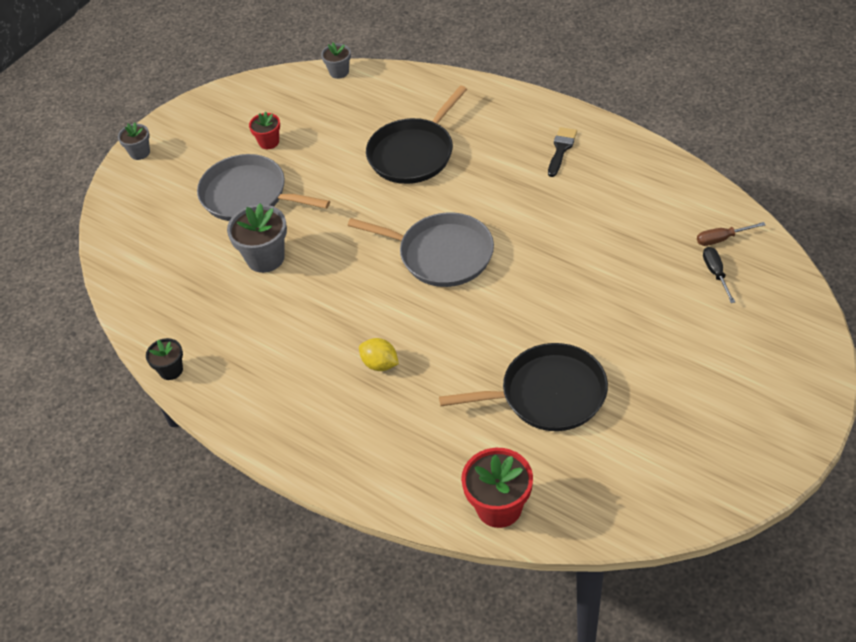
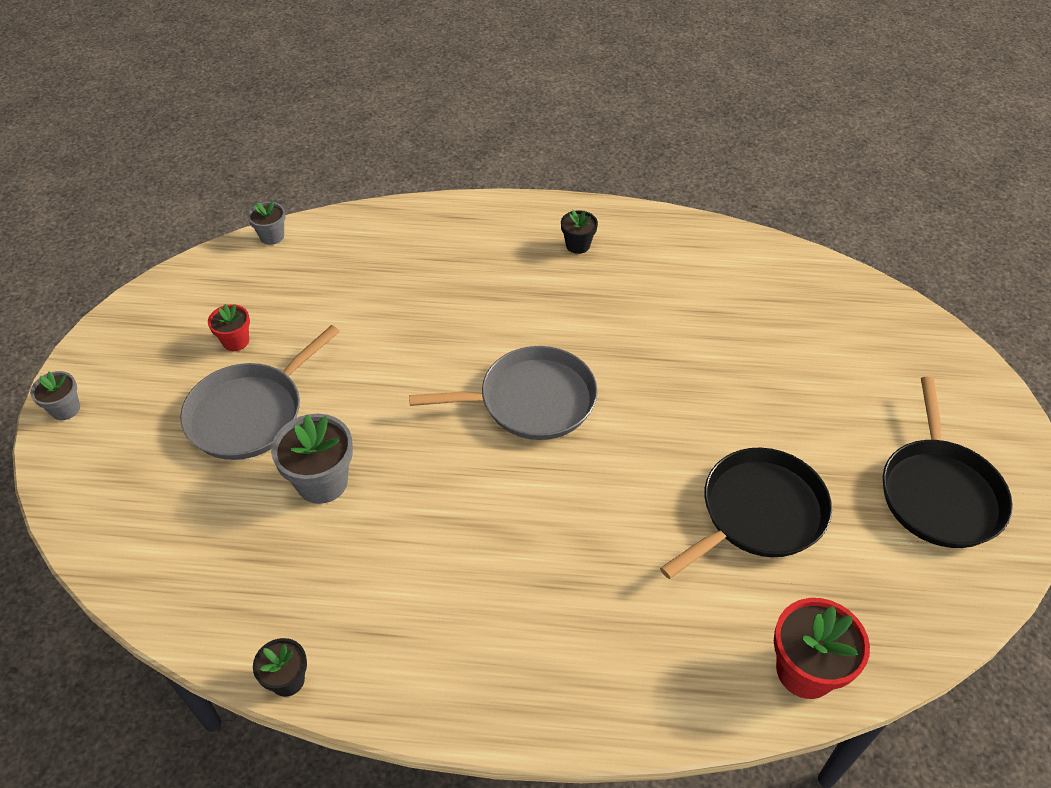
camera: 35 degrees left, 0 degrees up
grey pan [197,154,330,221] -> grey pan turned 45 degrees counterclockwise [180,325,340,460]
yellow lemon [359,338,399,371] -> none
black pan [366,86,467,184] -> black pan moved to [883,377,1013,548]
black brush [548,127,577,177] -> black flower pot [561,210,598,254]
brown screwdriver [697,222,766,246] -> none
black screwdriver [703,247,735,303] -> none

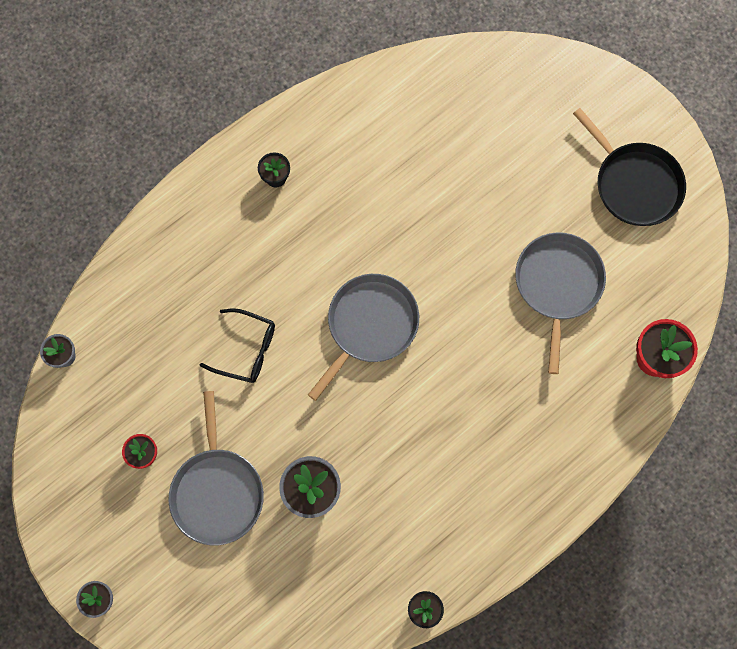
camera: 45 degrees left, 25 degrees up
black pan [660,448,832,579] -> grey pan [516,232,606,374]
none -> black glasses [200,308,275,383]

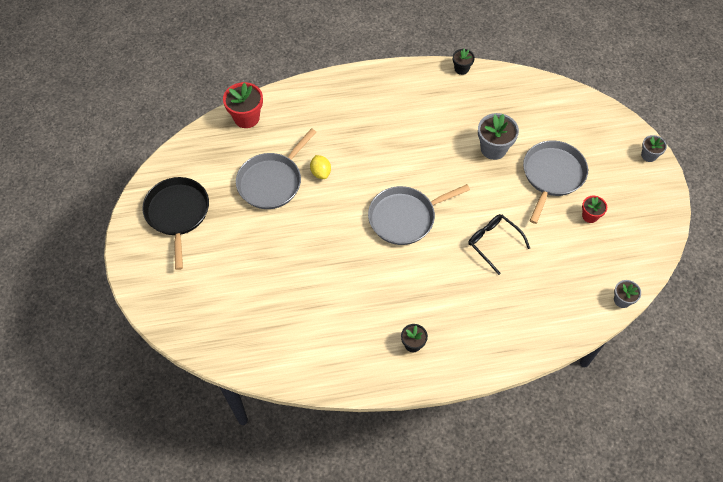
camera: 150 degrees left, 15 degrees down
none -> yellow lemon [310,155,331,179]

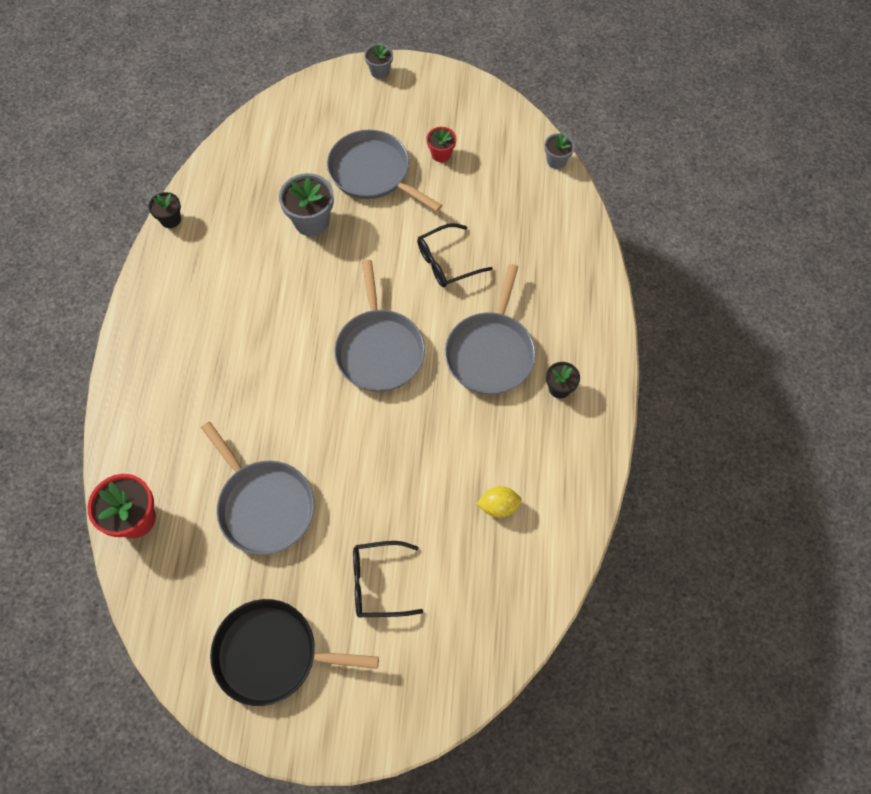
camera: 75 degrees left, 5 degrees up
yellow lemon [310,155,331,179] -> yellow lemon moved to [477,486,522,518]
none -> black glasses [353,541,423,617]
none -> grey pan [445,264,535,395]

